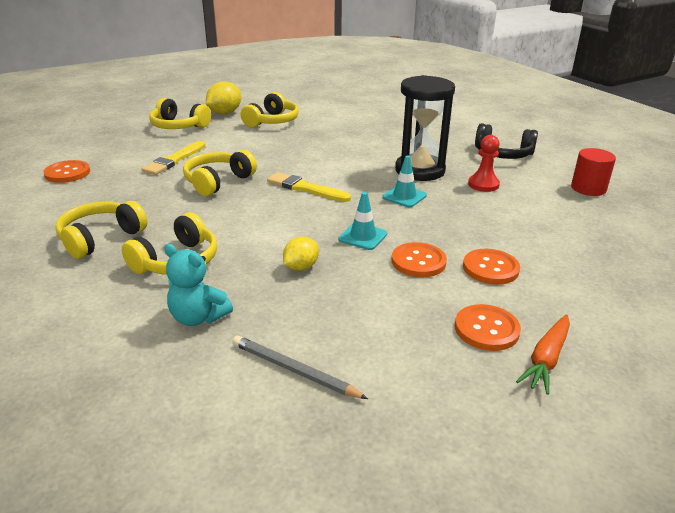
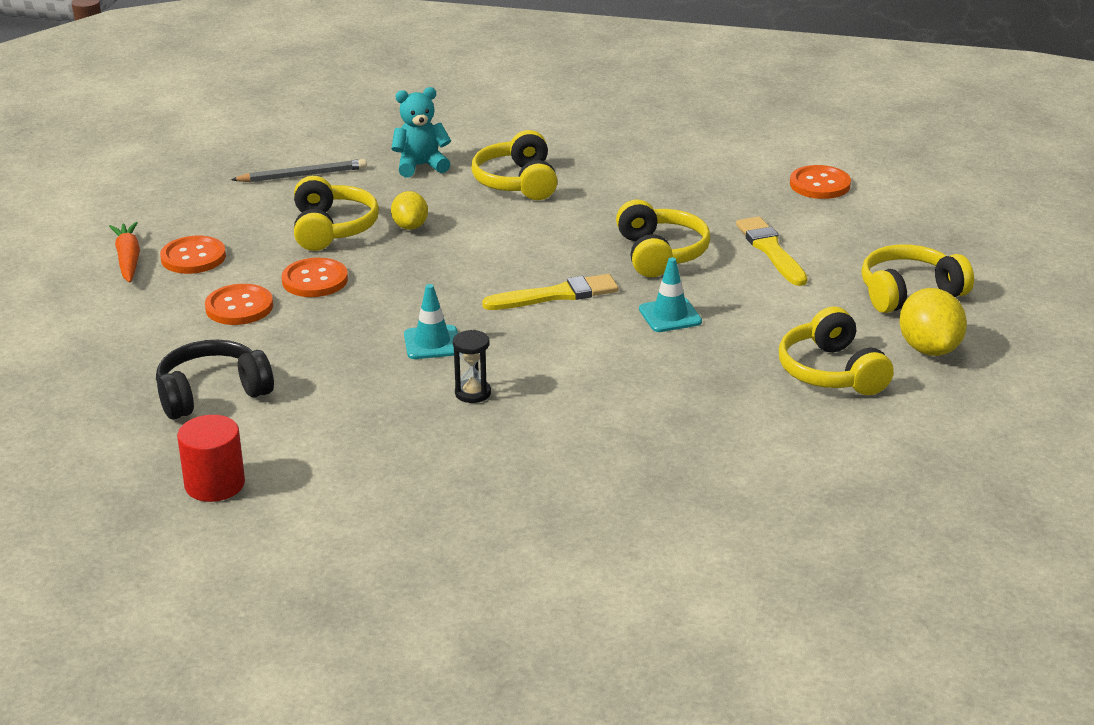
camera: 135 degrees right, 0 degrees up
yellow headphones [55,201,147,259] -> yellow headphones moved to [294,176,379,251]
turquoise traffic cone [339,192,387,250] -> turquoise traffic cone moved to [639,257,702,332]
black hourglass [395,75,455,181] -> black hourglass [453,330,491,403], size x0.42
red pawn [468,135,500,192] -> none
black headphones [475,123,538,159] -> black headphones moved to [156,340,274,419]

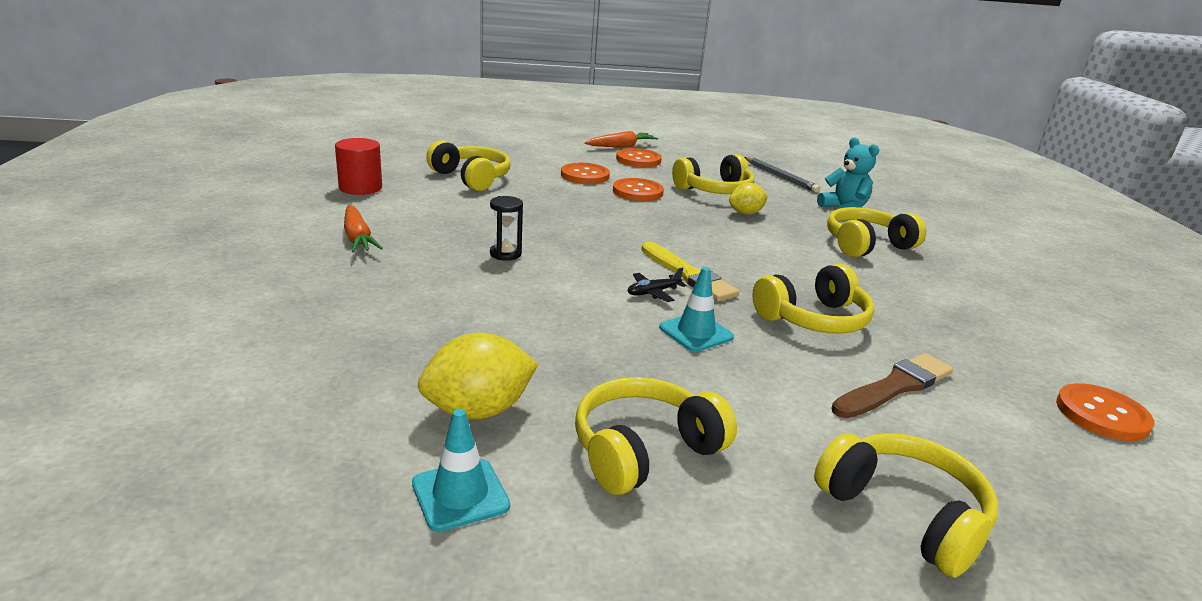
camera: 70 degrees right, 5 degrees down
black headphones [156,340,274,419] -> yellow headphones [426,140,510,191]
turquoise traffic cone [404,284,458,359] -> turquoise traffic cone moved to [412,409,510,532]
yellow brush [736,217,808,286] -> brown brush [831,353,953,418]
yellow lemon [900,288,967,356] -> yellow lemon moved to [418,332,538,420]
none -> orange carrot [344,205,383,253]
none -> black plane [628,268,686,302]

